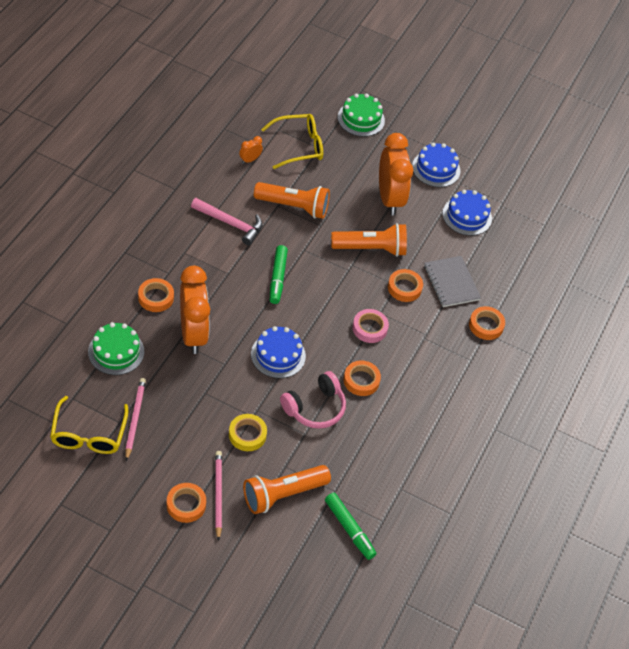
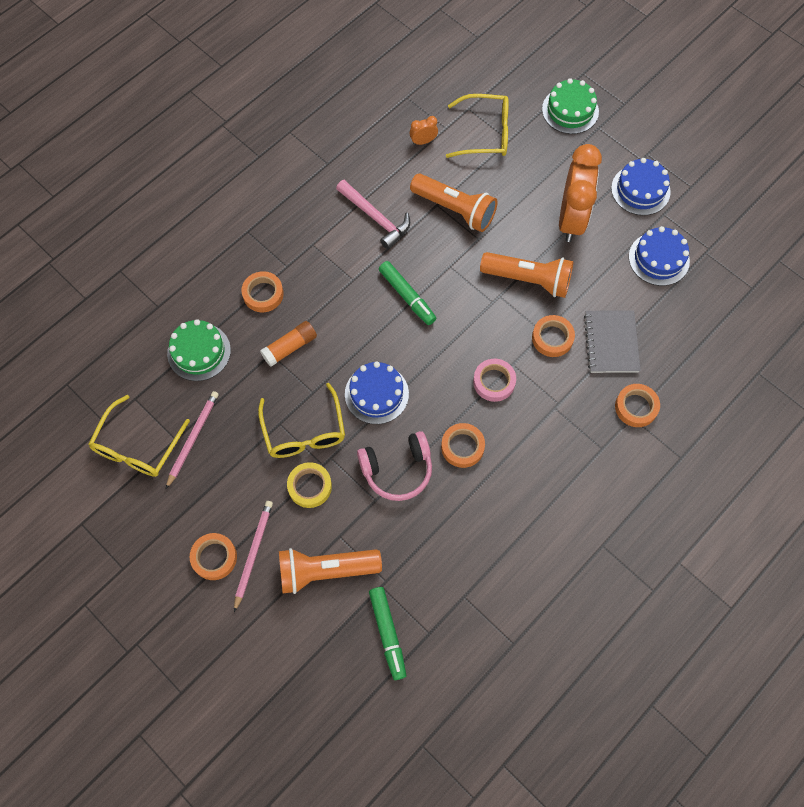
camera: 25 degrees right, 15 degrees up
orange clock [180,266,210,354] -> orange glue stick [260,321,317,367]
green marker [270,245,288,304] -> green marker turned 60 degrees counterclockwise [379,261,436,325]
none -> yellow glasses [258,383,345,458]

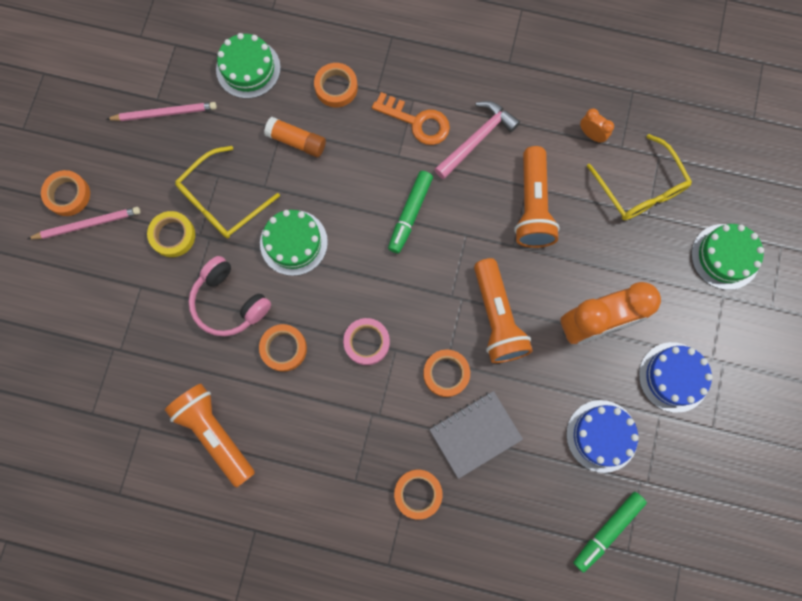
camera: 60 degrees right, 10 degrees up
yellow glasses [88,395,190,477] -> none
orange flashlight [279,548,382,594] -> orange flashlight moved to [165,384,255,488]
pink hammer [336,180,410,249] -> pink hammer turned 150 degrees counterclockwise [434,101,520,179]
blue cake [345,361,409,424] -> green cake [260,210,328,276]
green marker [369,587,406,680] -> green marker moved to [573,492,647,573]
none -> orange key [372,92,450,145]

